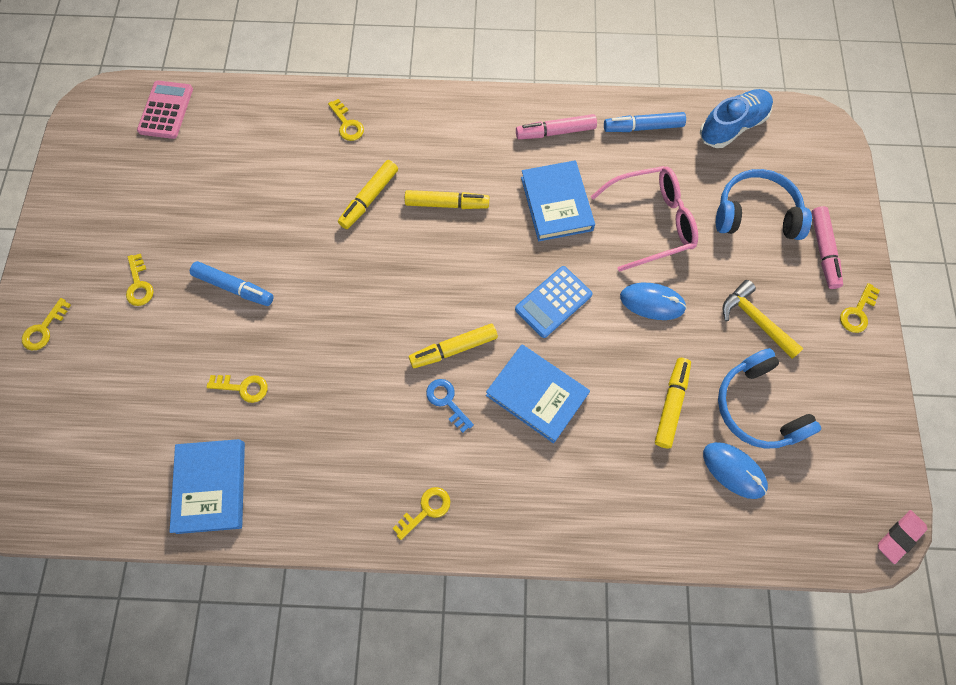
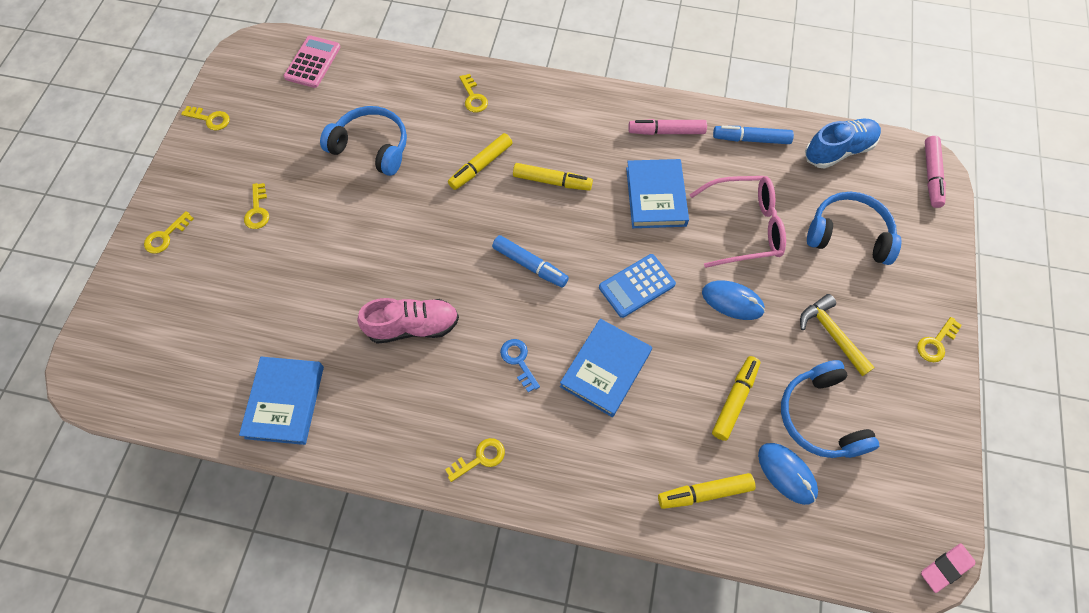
camera: 10 degrees right, 5 degrees down
blue marker [190,261,274,306] -> blue marker moved to [492,235,569,288]
yellow key [206,375,268,403] -> yellow key moved to [181,106,230,130]
yellow marker [409,324,498,368] -> yellow marker moved to [658,473,756,509]
blue book [486,345,590,444] -> blue book turned 75 degrees clockwise [560,319,652,417]
pink marker [811,206,843,289] -> pink marker moved to [925,136,946,208]
none -> blue headphones [320,106,407,176]
none -> pink shoe [357,298,459,344]

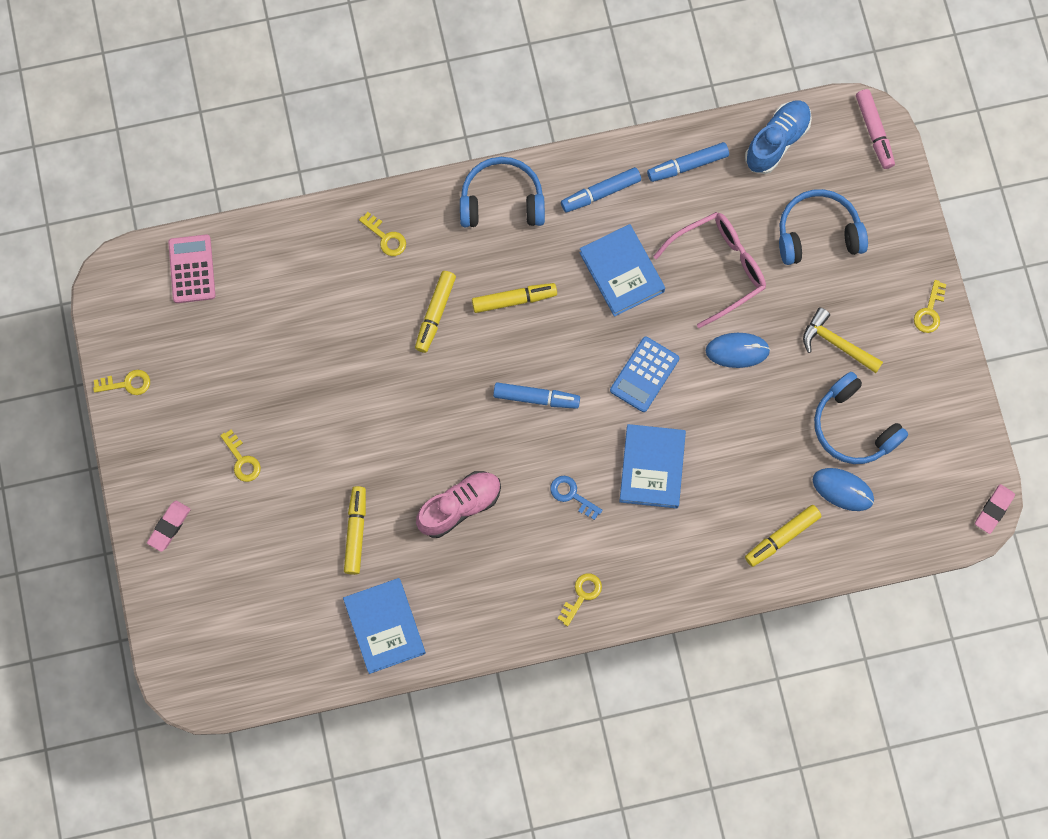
camera: 25 degrees left, 10 degrees up
yellow key [144,211,194,254] -> pink eraser [147,501,191,552]
blue headphones [320,106,407,176] -> blue headphones moved to [460,157,545,227]
pink marker [628,119,707,135] -> blue marker [561,167,641,212]
yellow marker [712,356,761,441] -> yellow marker moved to [344,486,366,575]

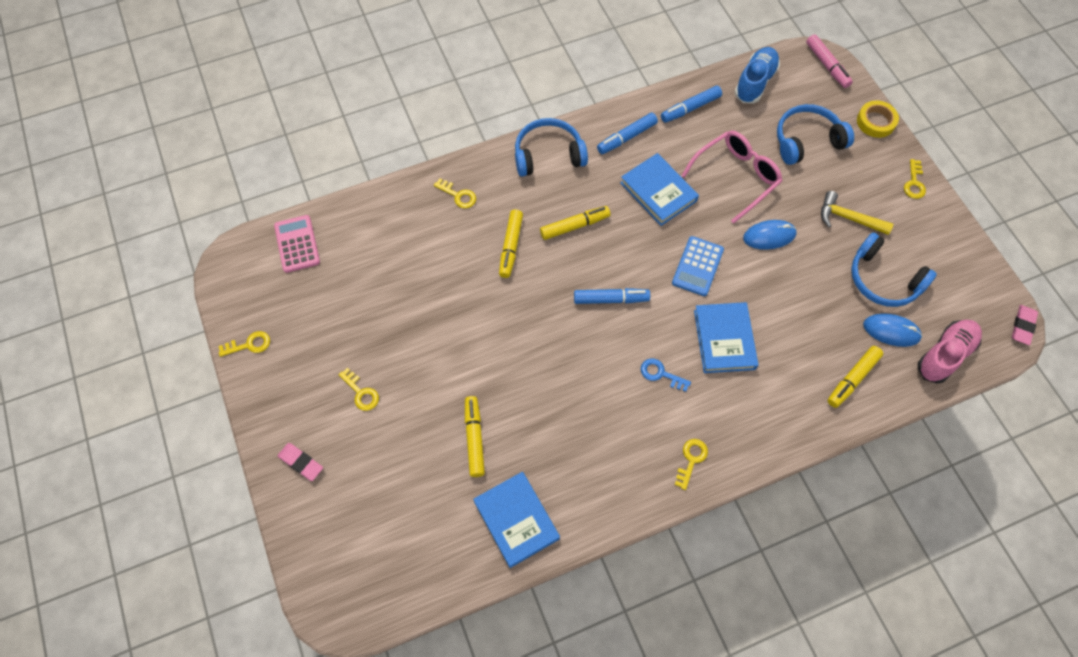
camera: 10 degrees left, 10 degrees down
pink eraser [147,501,191,552] -> pink eraser turned 75 degrees counterclockwise [278,443,323,481]
pink shoe [416,471,501,538] -> pink shoe moved to [918,320,982,383]
none -> yellow tape [857,100,899,138]

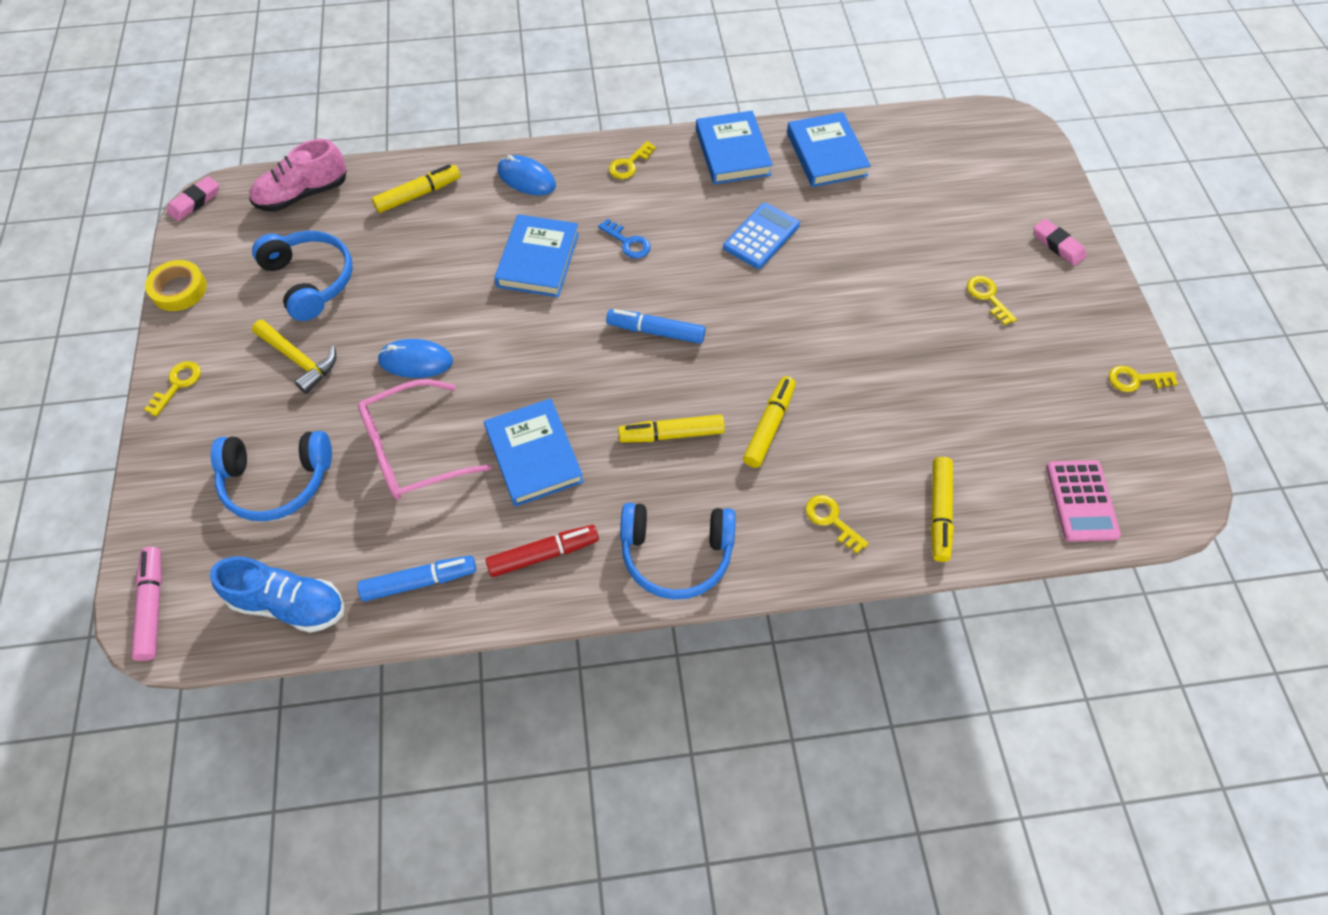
camera: 165 degrees left, 5 degrees down
yellow marker [465,396,485,477] -> yellow marker moved to [931,457,954,562]
blue marker [597,113,658,154] -> red marker [486,525,599,577]
blue calculator [672,236,724,296] -> blue calculator moved to [723,203,800,269]
blue shoe [735,47,780,103] -> blue shoe turned 120 degrees counterclockwise [210,556,344,633]
yellow tape [857,100,899,138] -> yellow tape moved to [145,260,207,311]
blue mouse [863,314,922,347] -> blue mouse moved to [498,155,556,195]
none -> blue book [696,111,773,184]

